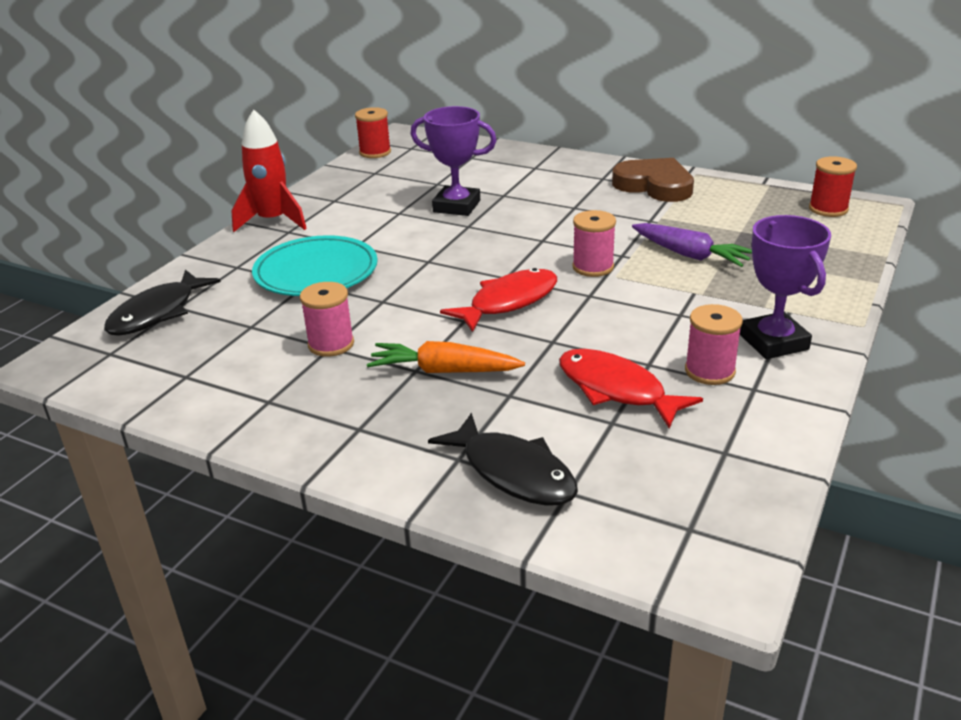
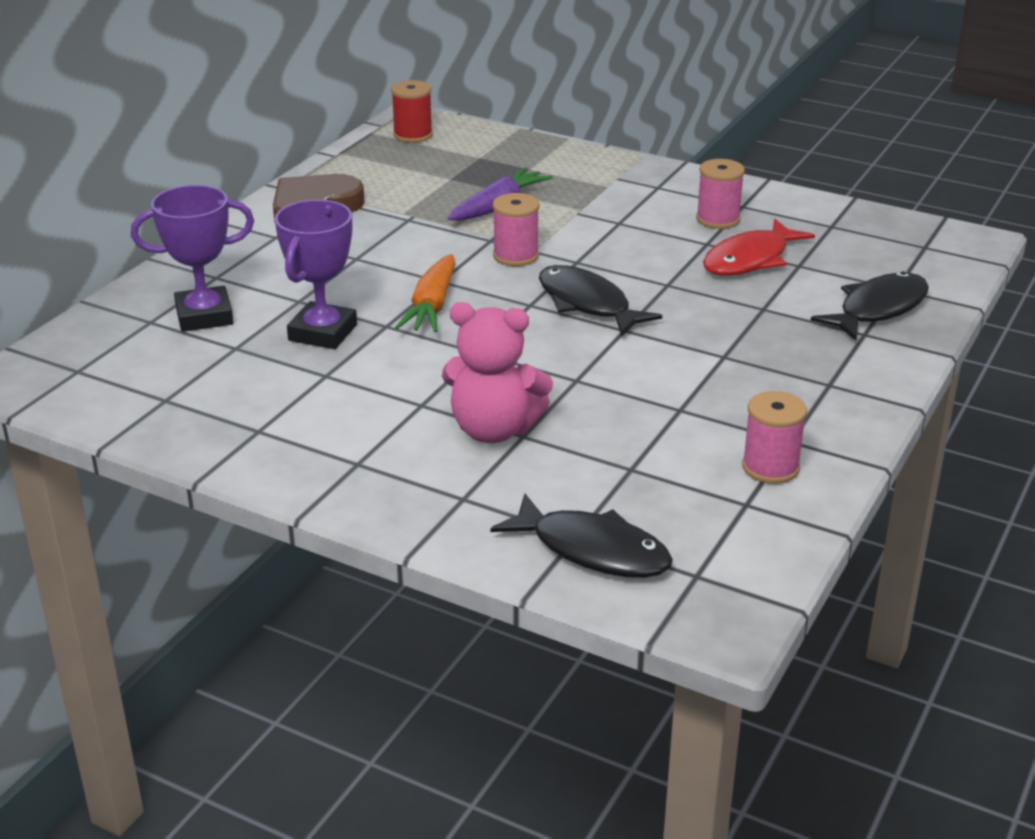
camera: 90 degrees left, 0 degrees up
red rocket [231,110,307,232] -> none
turquoise plate [252,235,378,296] -> pink teddy bear [442,302,553,443]
pink spool [300,282,354,357] -> pink spool moved to [742,391,807,484]
red spool [355,107,391,158] -> none
orange carrot [367,341,525,373] -> orange carrot moved to [395,254,456,333]
red fish [440,268,557,332] -> black fish [539,265,662,337]
purple trophy [740,215,831,359] -> purple trophy moved to [131,185,254,332]

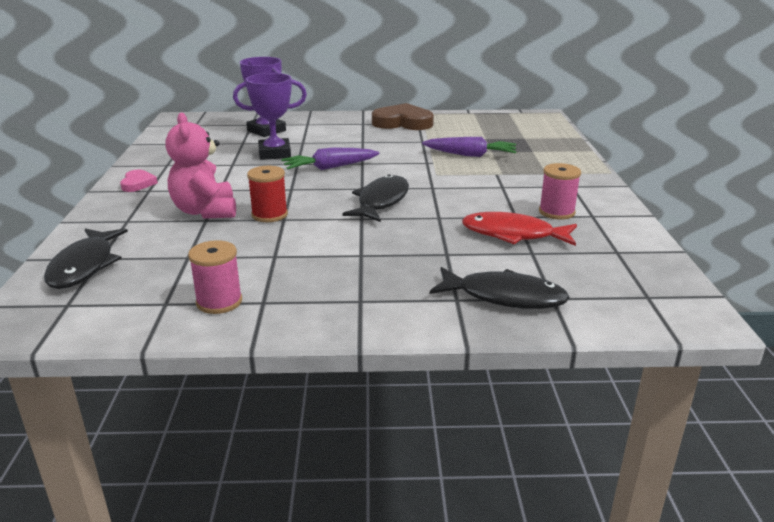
camera: 60 degrees right, 5 degrees down
red spool [391,80,433,143] -> red spool moved to [247,166,288,222]
orange carrot [395,254,456,333] -> purple carrot [281,148,380,170]
pink spool [493,193,539,266] -> none
none -> pink heart [120,170,158,192]

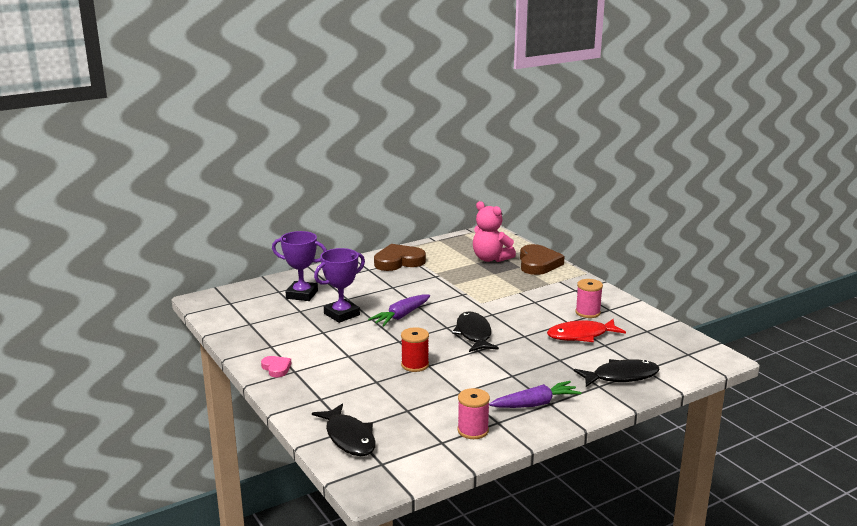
camera: 30 degrees left, 5 degrees down
pink teddy bear [166,113,236,219] -> pink teddy bear moved to [473,201,516,262]
purple carrot [422,137,516,157] -> purple carrot moved to [489,381,582,408]
none -> brown heart [520,244,565,275]

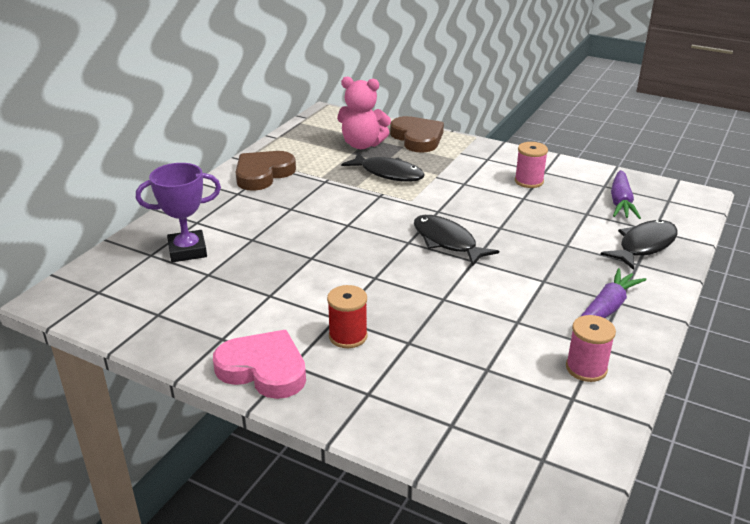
camera: 30 degrees left, 10 degrees up
pink heart [261,356,292,377] -> pink heart [213,330,306,399], size x1.93
black fish [312,404,376,456] -> black fish moved to [341,152,425,182]
purple trophy [314,248,365,323] -> none
purple carrot [368,294,430,326] -> purple carrot moved to [611,170,641,219]
red spool [401,327,429,372] -> red spool moved to [327,285,368,348]
red fish [547,319,626,342] -> none

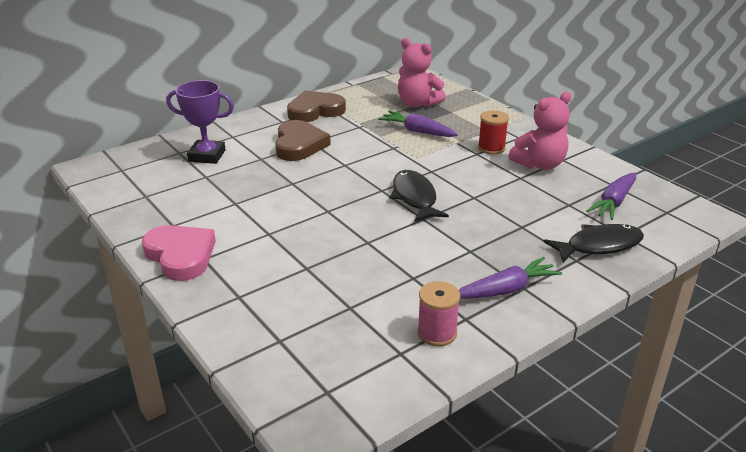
camera: 25 degrees right, 0 degrees up
red spool [327,285,368,348] -> red spool moved to [478,110,509,155]
black fish [341,152,425,182] -> purple carrot [378,111,458,137]
brown heart [390,116,444,153] -> brown heart moved to [275,120,331,161]
pink spool [515,142,548,188] -> pink teddy bear [508,92,571,170]

